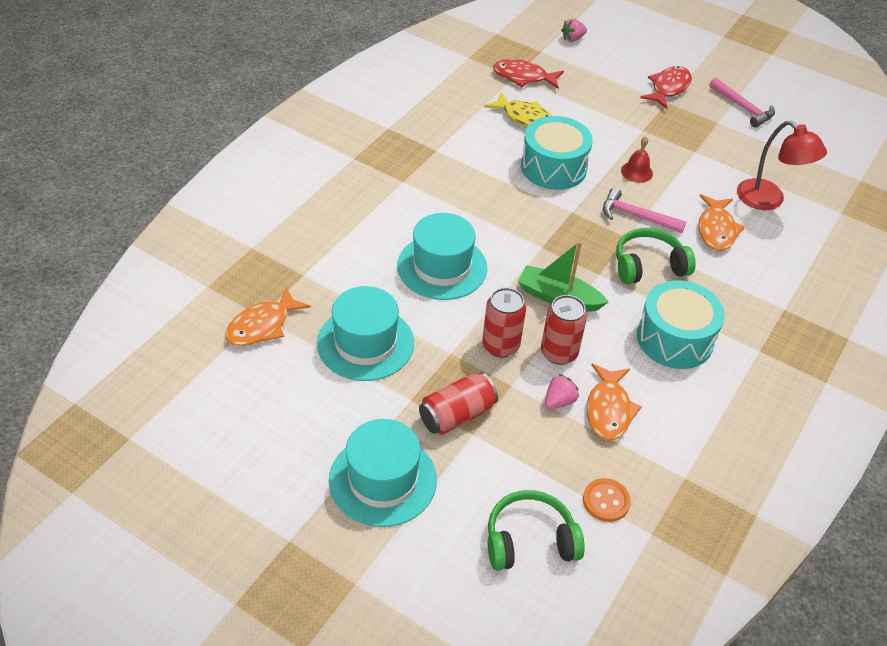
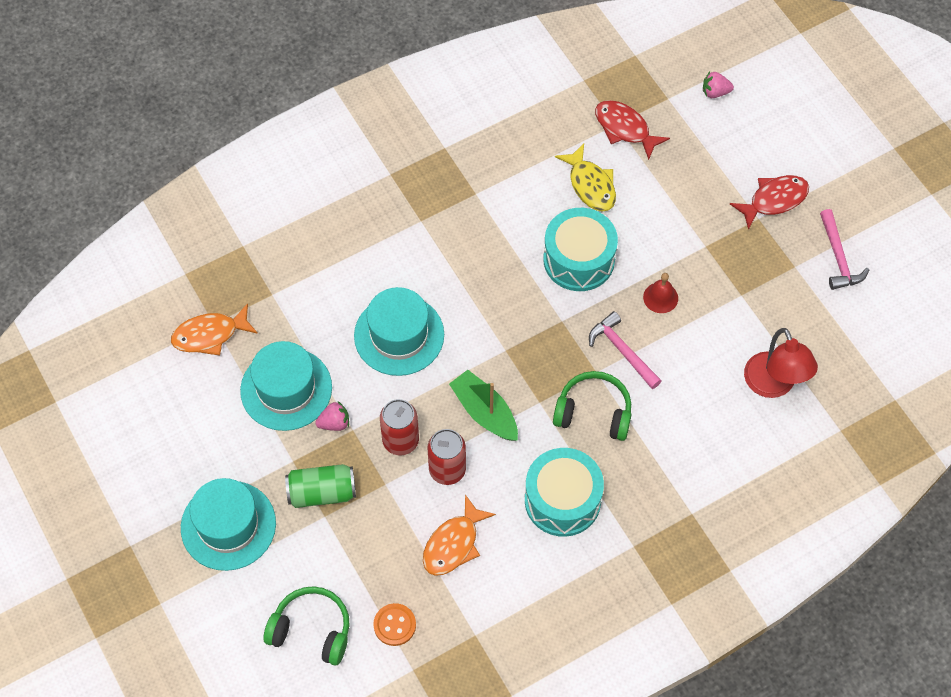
camera: 30 degrees right, 15 degrees up
red can [419,372,498,435] -> green can [285,464,356,508]
pink strawberry [545,374,579,409] -> pink strawberry moved to [315,401,349,431]
orange fish [698,194,745,251] -> none

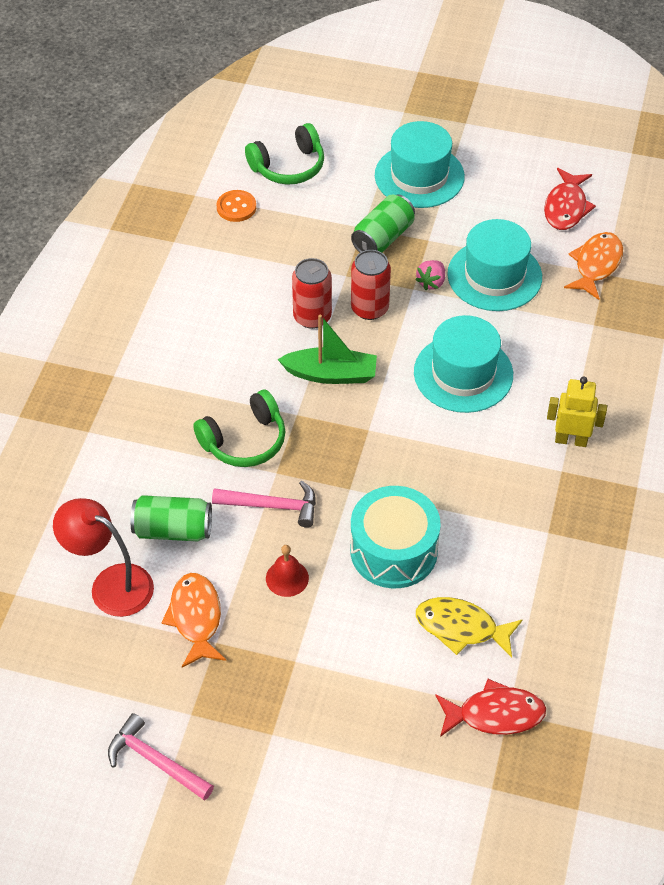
camera: 135 degrees right, 10 degrees down
orange fish [423,495,496,576] -> orange fish moved to [161,573,226,668]
turquoise drum [525,448,604,537] -> none
pink strawberry [703,72,734,98] -> none
red fish [730,175,809,230] -> red fish moved to [544,168,596,230]
none -> green can [131,495,212,541]
none -> yellow robot [547,377,607,447]

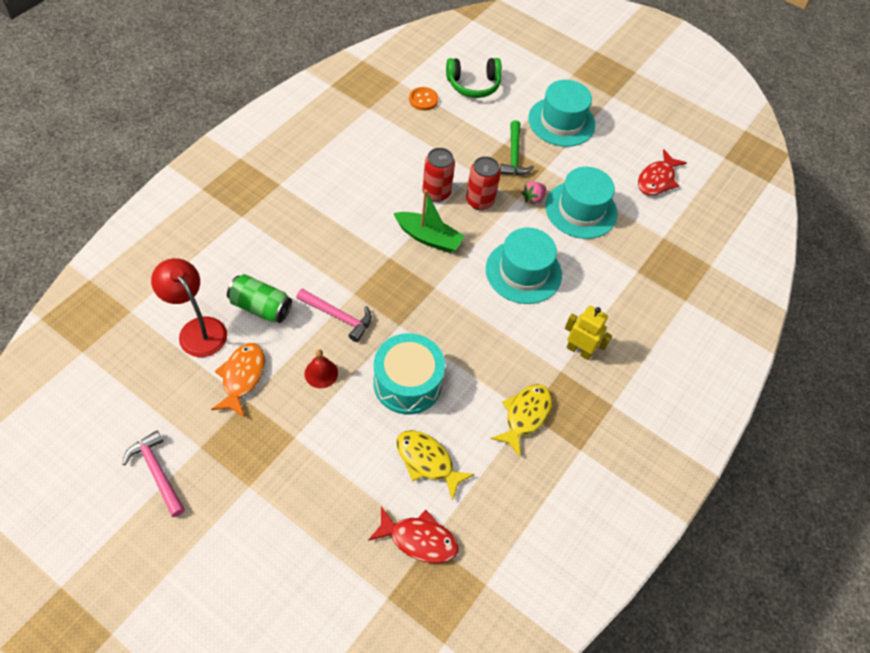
camera: 15 degrees right, 5 degrees up
green headphones [193,390,286,467] -> none
green can [351,194,415,253] -> green hammer [500,120,534,175]
orange fish [564,232,623,300] -> none
none -> yellow fish [491,384,552,457]

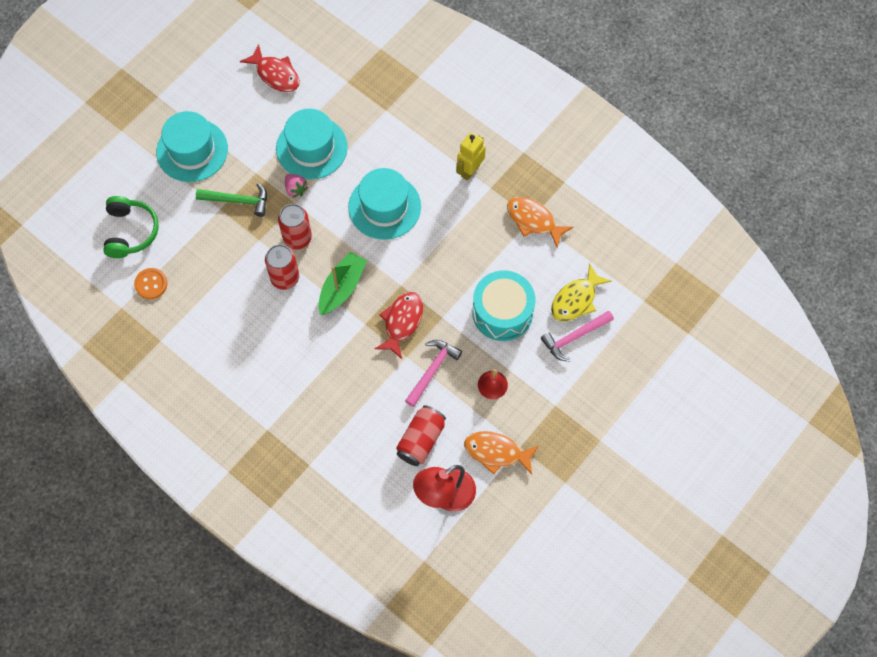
camera: 80 degrees left, 10 degrees up
pink hammer [122,430,185,517] -> pink hammer moved to [541,311,614,361]
green can [227,274,292,323] -> red can [396,405,446,466]
red fish [368,507,459,563] -> red fish moved to [375,292,423,359]
yellow fish [491,384,552,457] -> orange fish [507,197,573,248]

